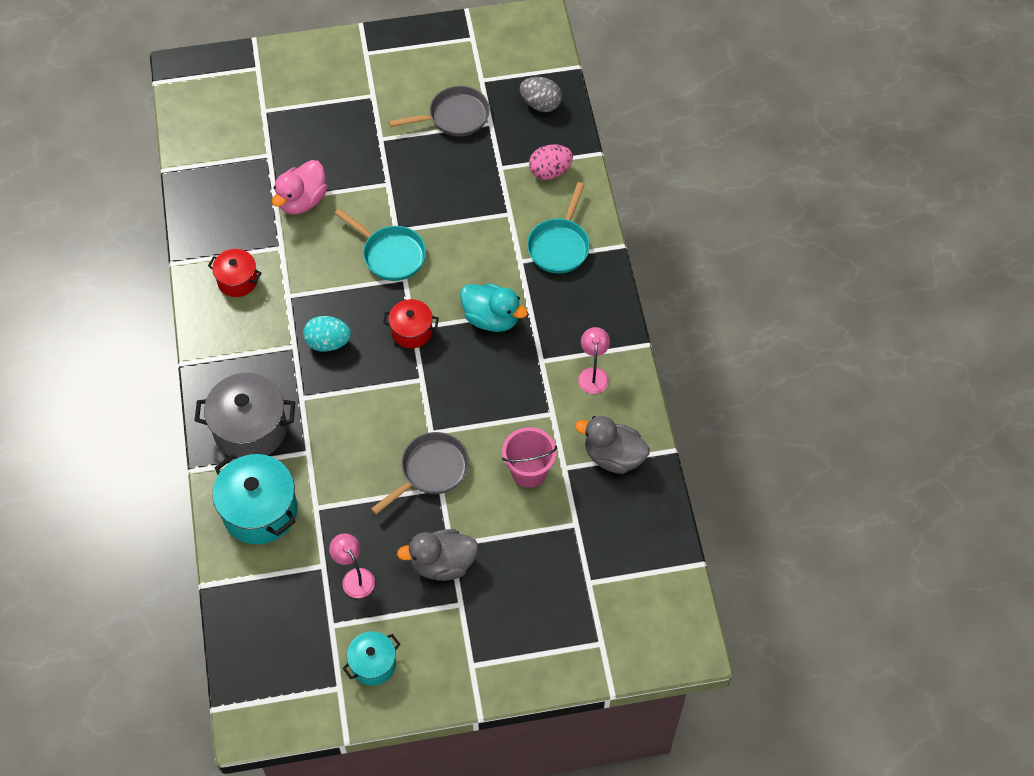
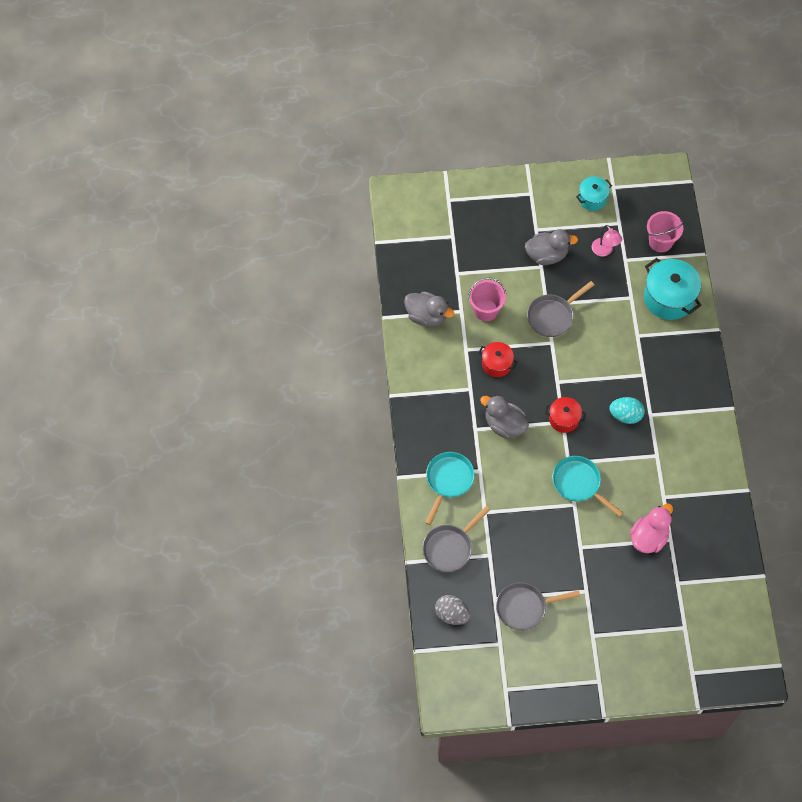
camera: 175 degrees left, 5 degrees up
grey pot [194,373,295,458] -> none
red pot [208,249,261,297] -> red pot moved to [478,342,517,377]
turquoise duck [460,283,528,332] -> grey duck [480,395,529,439]
pink egg [529,144,573,180] -> grey pan [423,506,490,572]
pink lamp [578,327,610,394] -> none
none -> pink bucket [647,211,684,253]

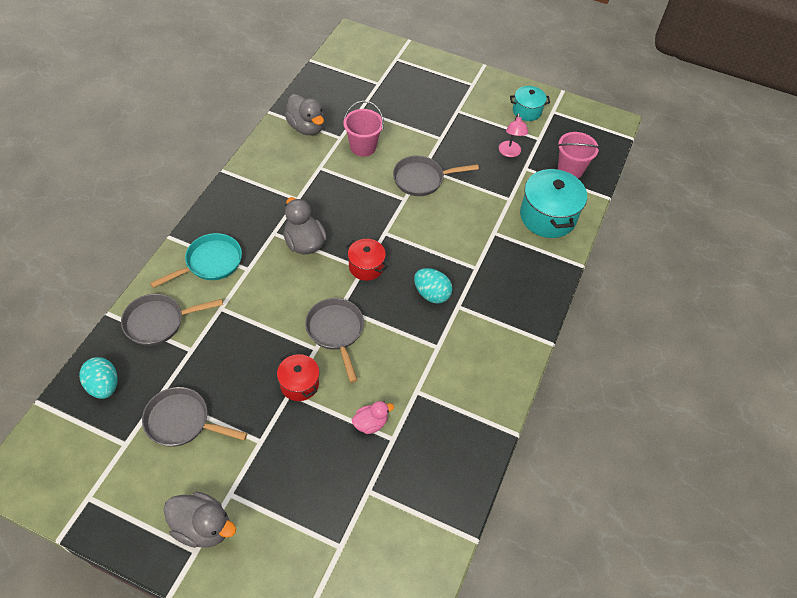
camera: 25 degrees right, 10 degrees down
grey egg [435,595,470,625] -> turquoise egg [79,357,118,399]
red pot [478,342,517,377] -> red pot moved to [277,353,319,401]
grey duck [525,229,578,265] -> grey duck moved to [164,492,236,548]
turquoise pan [552,456,623,517] -> grey pan [305,298,364,383]
pink duck [630,503,673,553] -> pink duck [352,401,394,434], size x0.61

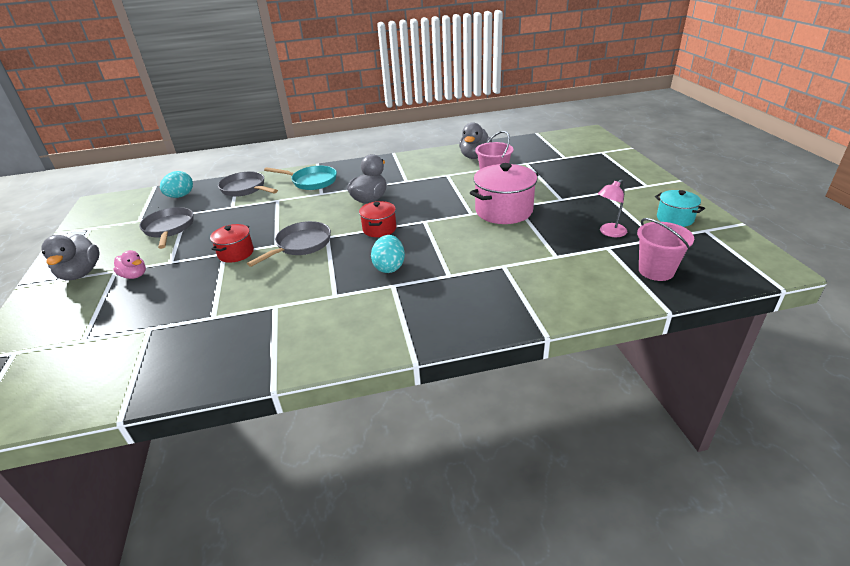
camera: 60 degrees right, 20 degrees down
pink duck [352,401,394,434] -> pink duck moved to [113,250,146,279]
grey pan [393,156,479,196] -> pink pot [470,163,539,224]
turquoise pot [520,167,587,238] -> none

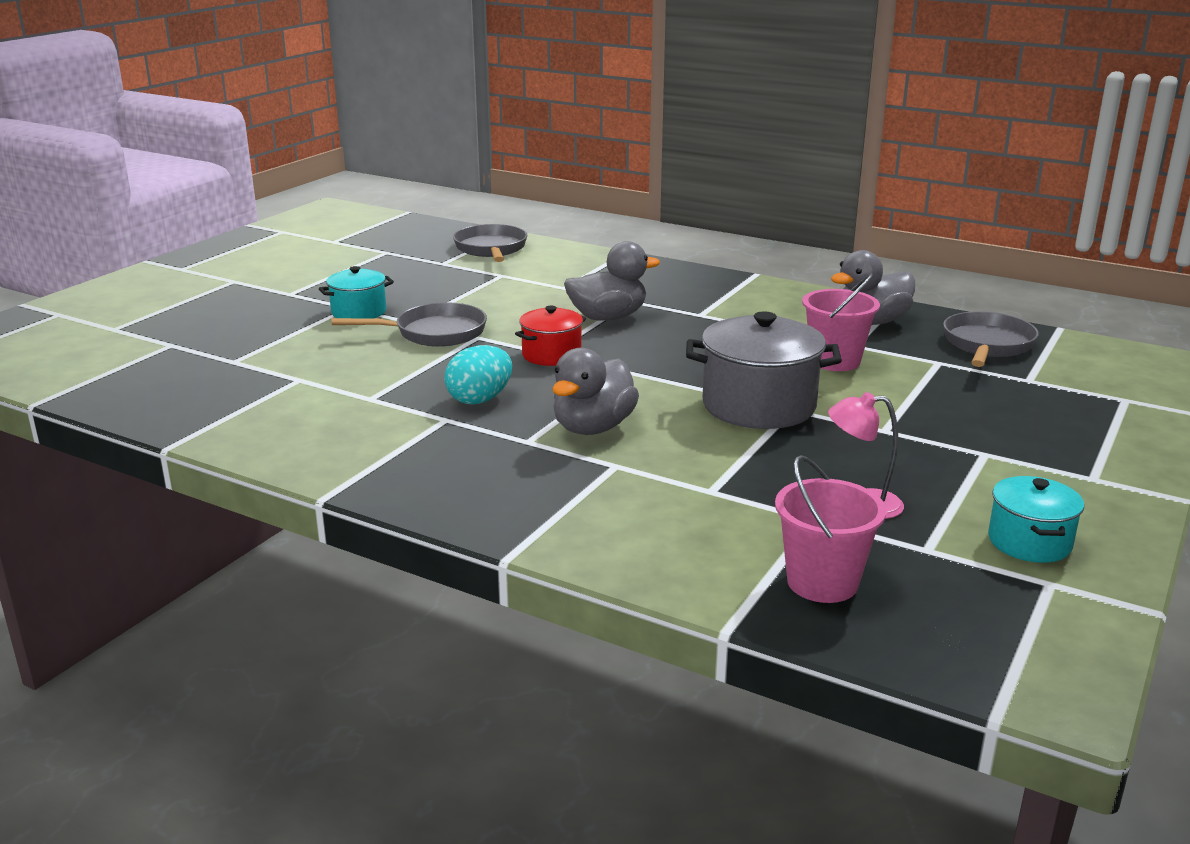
camera: 40 degrees right, 10 degrees down
grey duck [41,234,99,281] -> grey duck moved to [552,348,639,435]
pink duck [113,250,146,279] -> none
grey pan [139,207,193,249] -> grey pan moved to [943,311,1039,367]
turquoise egg [160,171,193,198] -> none
red pot [210,224,254,263] -> turquoise pot [319,266,394,318]
turquoise pan [264,166,337,190] -> none
pink pot [470,163,539,224] -> grey pot [686,311,842,429]

